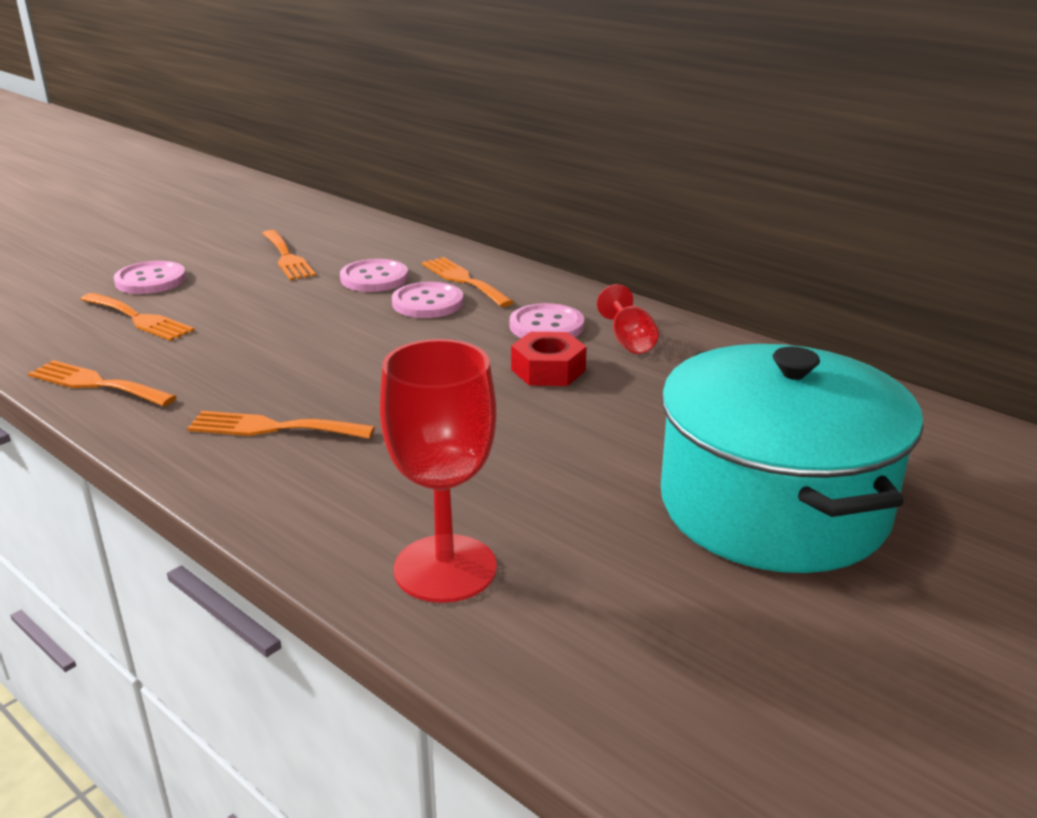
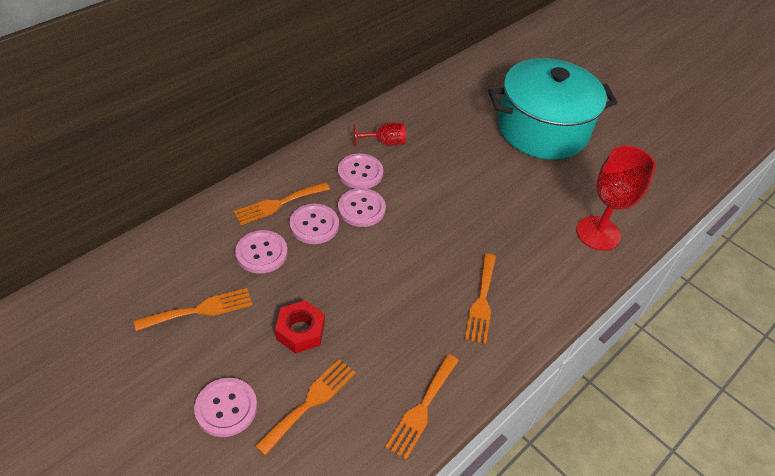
camera: 90 degrees left, 20 degrees up
red nut [511,332,587,386] -> red nut moved to [275,300,325,354]
none -> pink button [338,188,386,227]

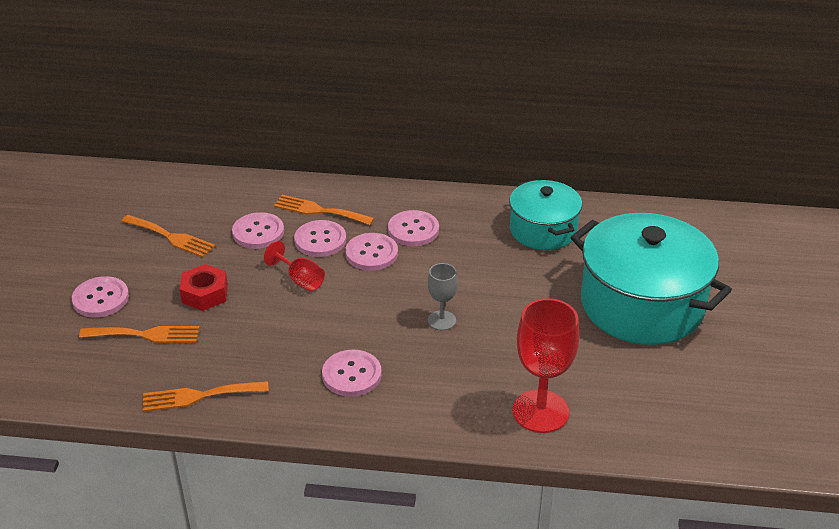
camera: 55 degrees right, 10 degrees down
red goblet [353,122,406,147] -> red goblet moved to [264,241,325,291]
orange fork [465,254,496,344] -> pink button [322,350,382,397]
none -> grey goblet [428,263,458,330]
none -> turquoise pot [509,179,582,250]

